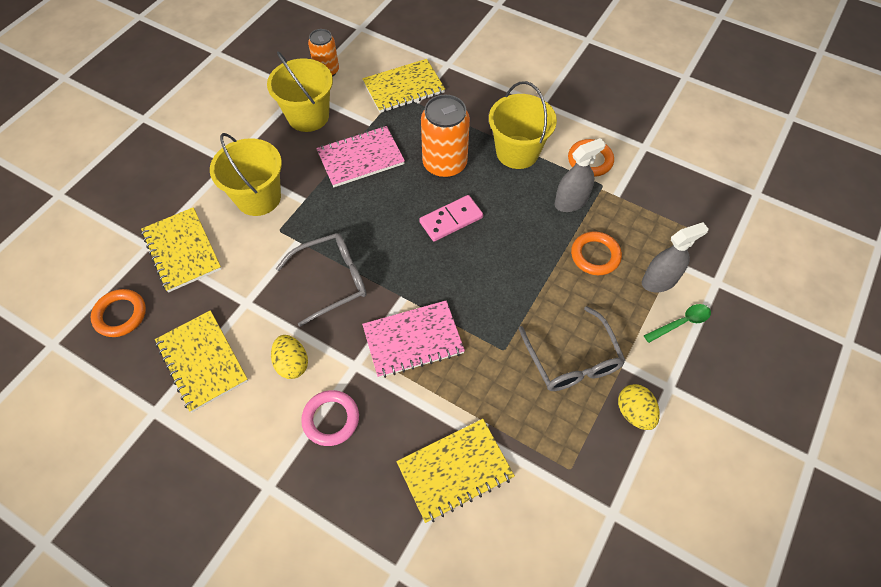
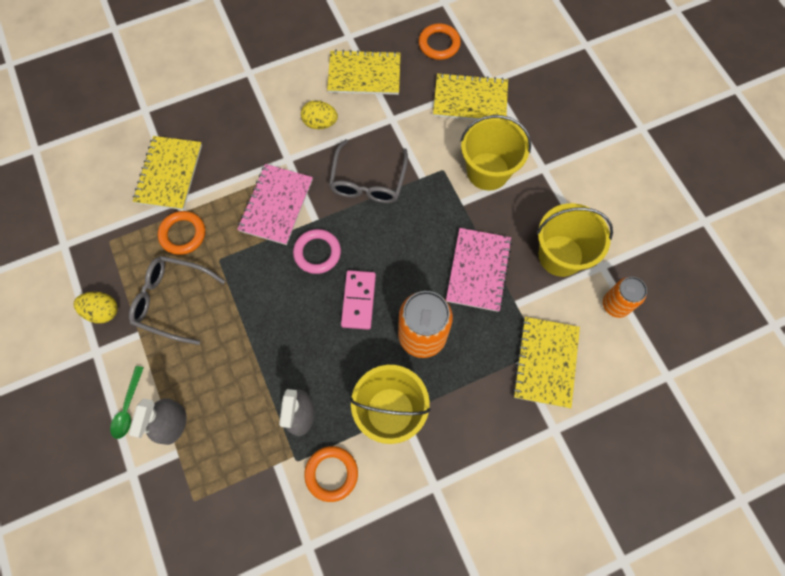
camera: 125 degrees right, 10 degrees up
pink ring [301,390,359,446] -> pink ring moved to [293,229,341,274]
orange ring [571,231,622,275] -> orange ring moved to [158,211,205,255]

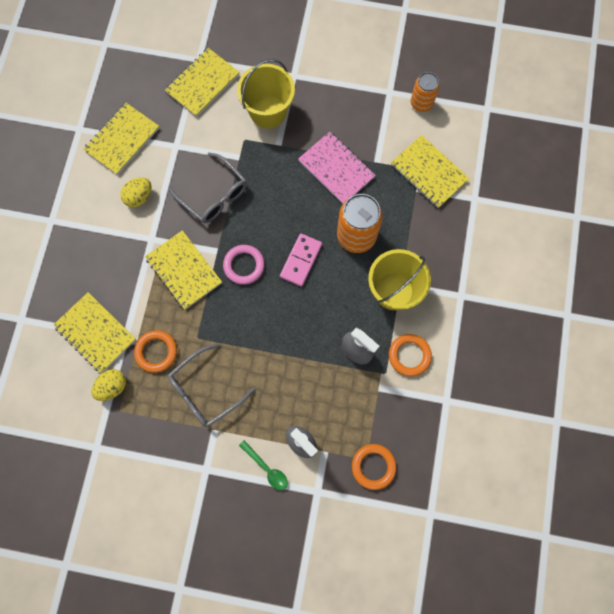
camera: 55 degrees left, 5 degrees up
yellow egg [74,292,117,323] -> yellow egg moved to [91,369,126,401]
pink notebook [237,164,313,245] -> yellow notebook [145,230,222,310]
pink domino [341,270,376,330] -> pink domino turned 75 degrees clockwise [280,233,322,287]
orange ring [419,23,461,60] -> orange ring moved to [352,444,397,490]
yellow bucket [537,203,613,277] -> none

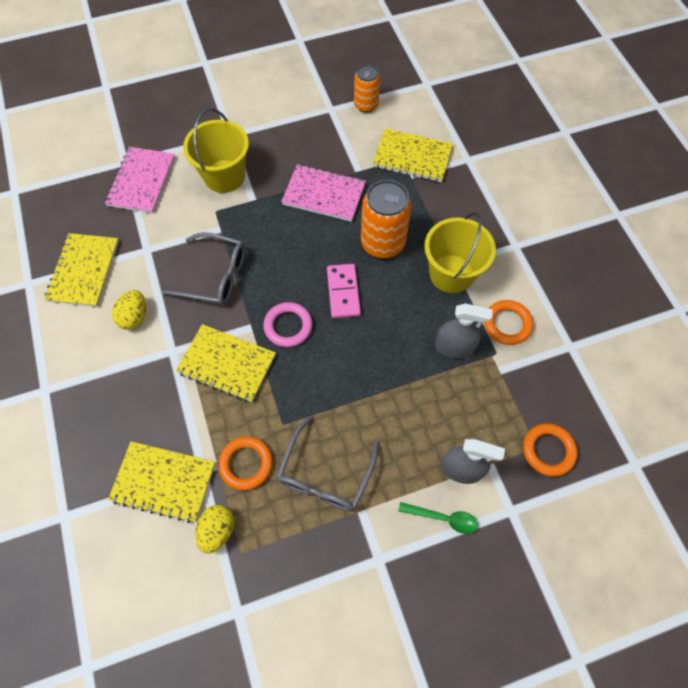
camera: 30 degrees left, 10 degrees down
yellow notebook [165,48,239,117] -> pink notebook [105,147,175,213]

